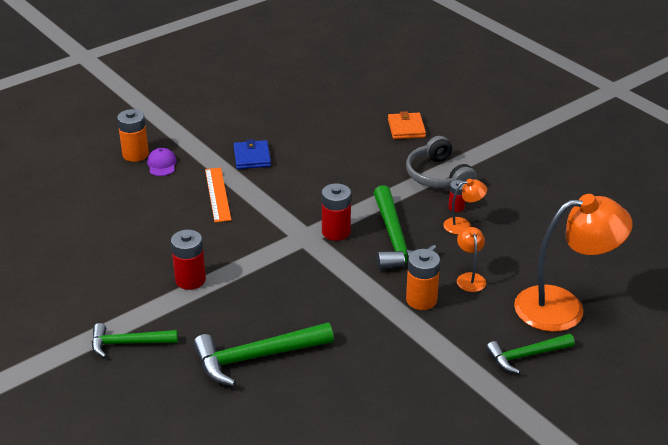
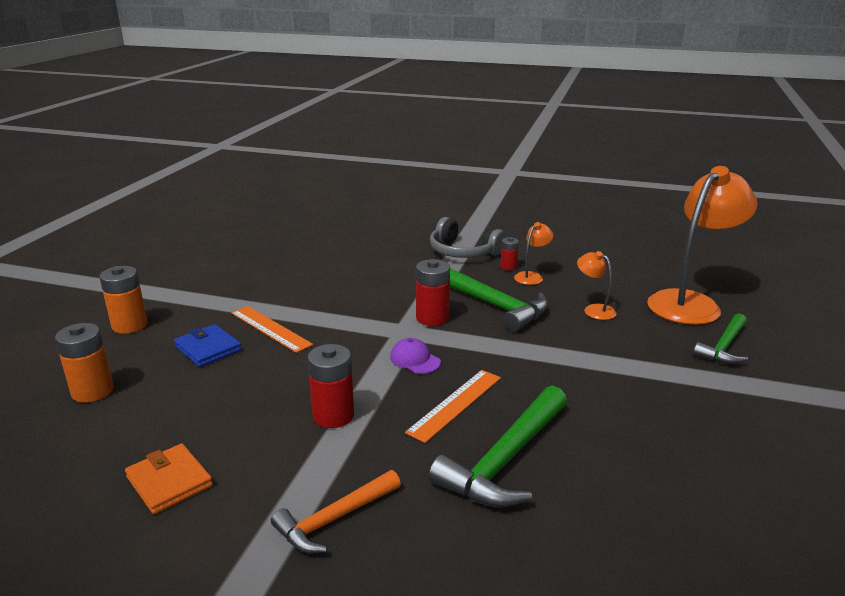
camera: 35 degrees left, 10 degrees down
green hammer [92,323,178,358] -> orange hammer [271,470,401,553]
purple cap [147,148,177,176] -> purple cap moved to [390,338,441,374]
blue wallet [234,139,271,169] -> blue wallet moved to [174,324,242,367]
orange wallet [388,111,426,139] -> orange wallet moved to [125,444,213,514]
orange battery [406,249,440,310] -> orange battery moved to [55,323,114,403]
none -> orange ruler [405,370,501,443]

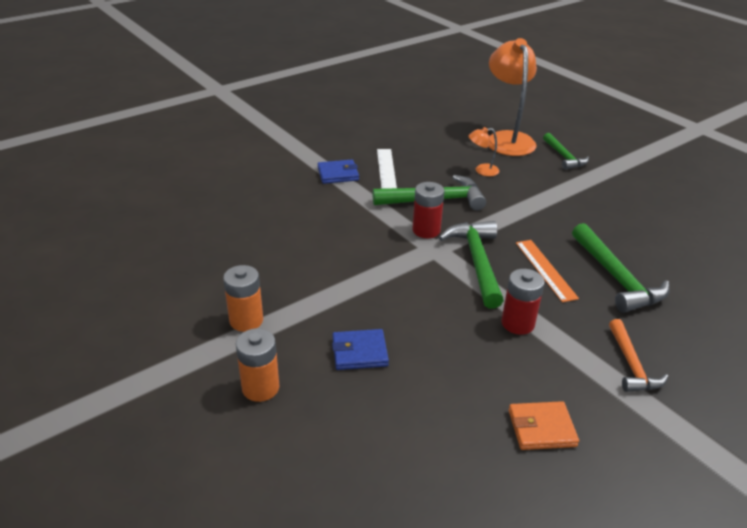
camera: 55 degrees left, 10 degrees up
orange battery [55,323,114,403] -> orange battery moved to [223,265,263,332]
orange ruler [231,306,313,353] -> none
purple cap [390,338,441,374] -> green hammer [439,221,504,309]
grey headphones [430,217,505,258] -> blue wallet [318,160,359,184]
red battery [500,237,519,271] -> white ruler [377,149,397,189]
orange lamp [514,222,554,285] -> none

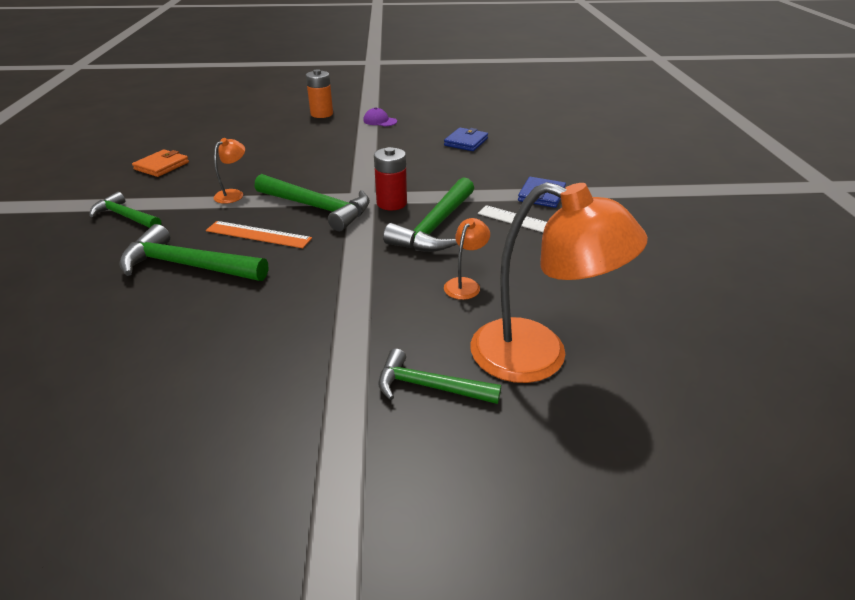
camera: 125 degrees right, 0 degrees up
orange battery [223,265,263,332] -> purple cap [363,107,397,126]
blue wallet [332,329,389,370] -> blue wallet moved to [444,128,488,151]
red battery [501,269,544,335] -> orange lamp [214,138,245,204]
orange hammer [609,319,668,392] -> green hammer [89,192,161,228]

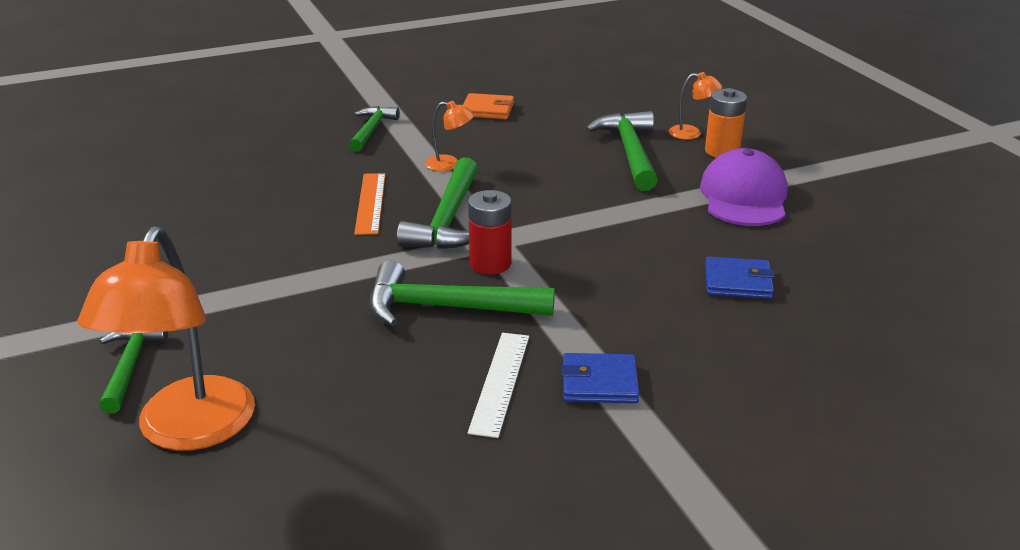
camera: 70 degrees right, 5 degrees down
green hammer [120,224,268,281] -> green hammer moved to [585,111,658,191]
purple cap [363,107,397,126] -> purple cap [700,148,787,226], size x2.10
orange lamp [444,218,490,300] -> orange lamp moved to [669,72,722,140]

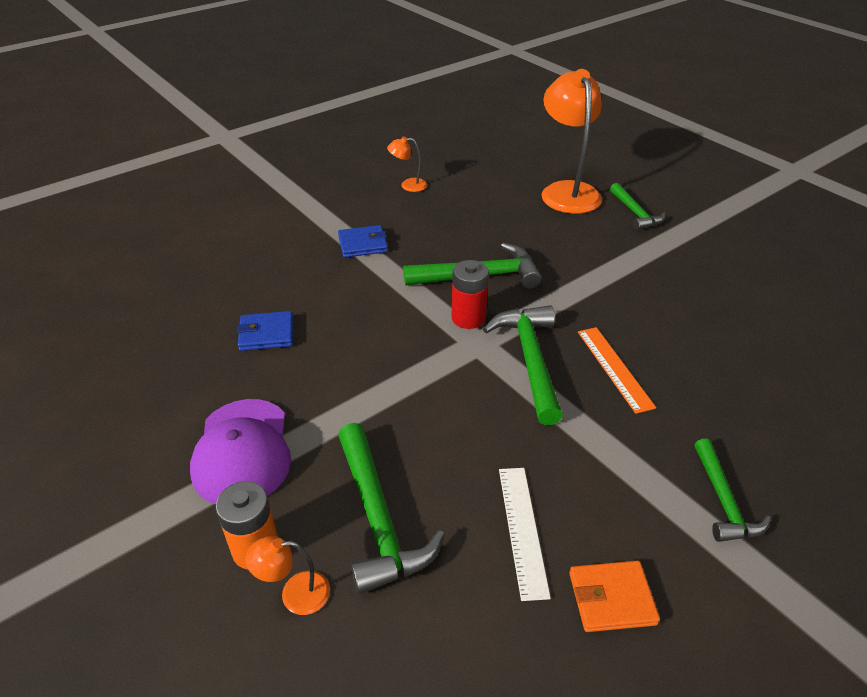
camera: 165 degrees right, 10 degrees up
orange lamp [425,101,474,171] -> orange lamp moved to [387,136,427,192]
white ruler [468,333,529,438] -> white ruler moved to [499,468,551,601]

